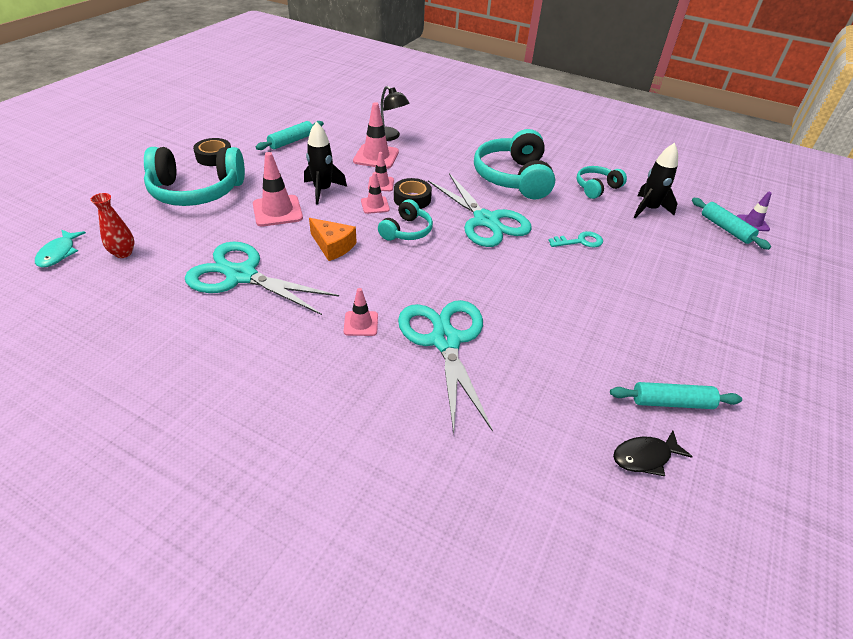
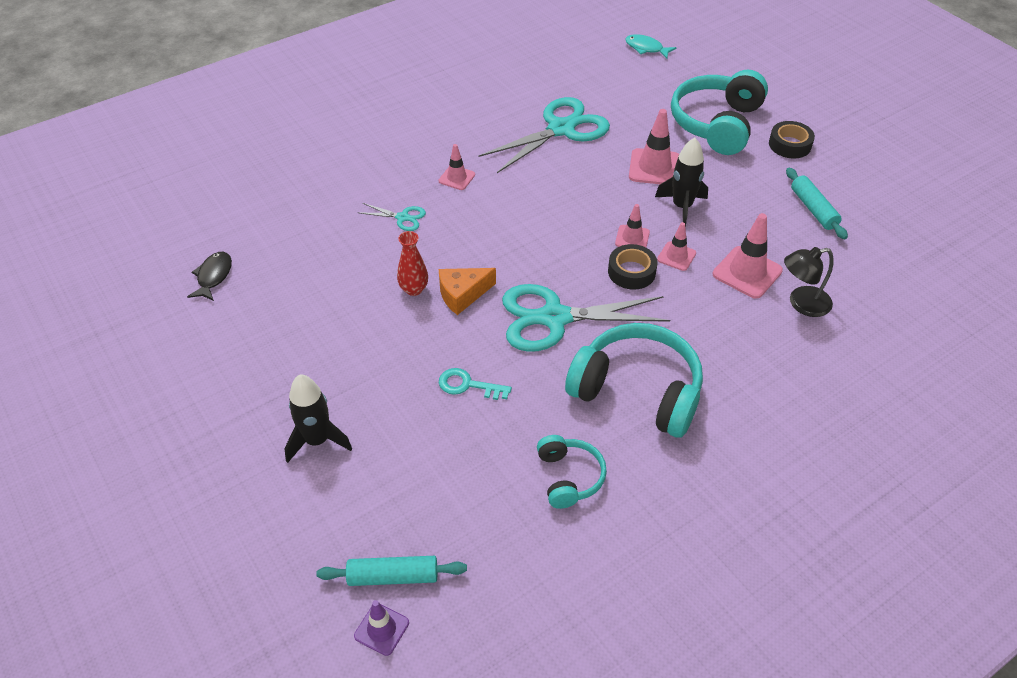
camera: 120 degrees right, 5 degrees up
red vase [90,193,134,258] -> red vase moved to [397,231,428,296]
orange cheese [309,218,357,261] -> orange cheese moved to [439,268,496,315]
turquoise headphones [378,199,433,241] -> none
turquoise scissors [398,300,493,434] -> turquoise scissors [360,203,426,231], size x0.45
turquoise key [548,231,603,247] -> turquoise key turned 90 degrees clockwise [439,368,512,400]
turquoise rolling pin [610,382,742,409] -> none
black rocket [634,143,678,218] -> black rocket moved to [284,374,352,463]

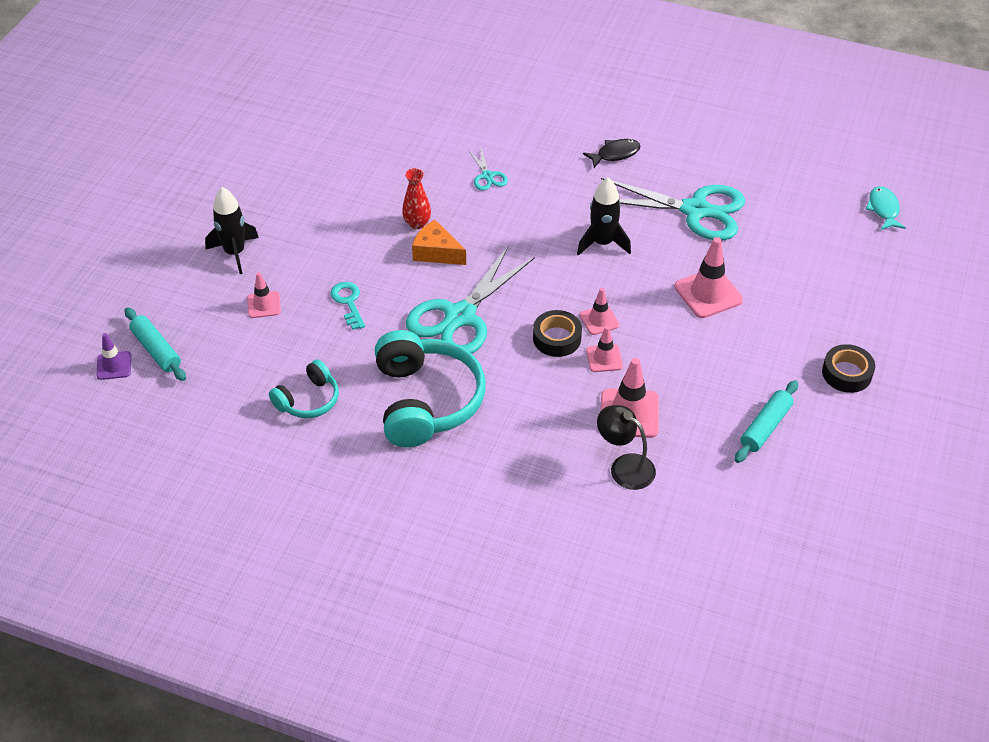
camera: 55 degrees right, 0 degrees up
black fish [187,252,232,301] -> black fish moved to [583,139,641,168]
pink traffic cone [439,144,475,190] -> pink traffic cone moved to [247,272,281,318]
turquoise scissors [502,284,670,352] -> turquoise scissors turned 105 degrees counterclockwise [406,245,535,354]
black rocket [655,138,708,228] -> black rocket moved to [577,178,631,256]
turquoise headphones [671,70,768,155] -> none

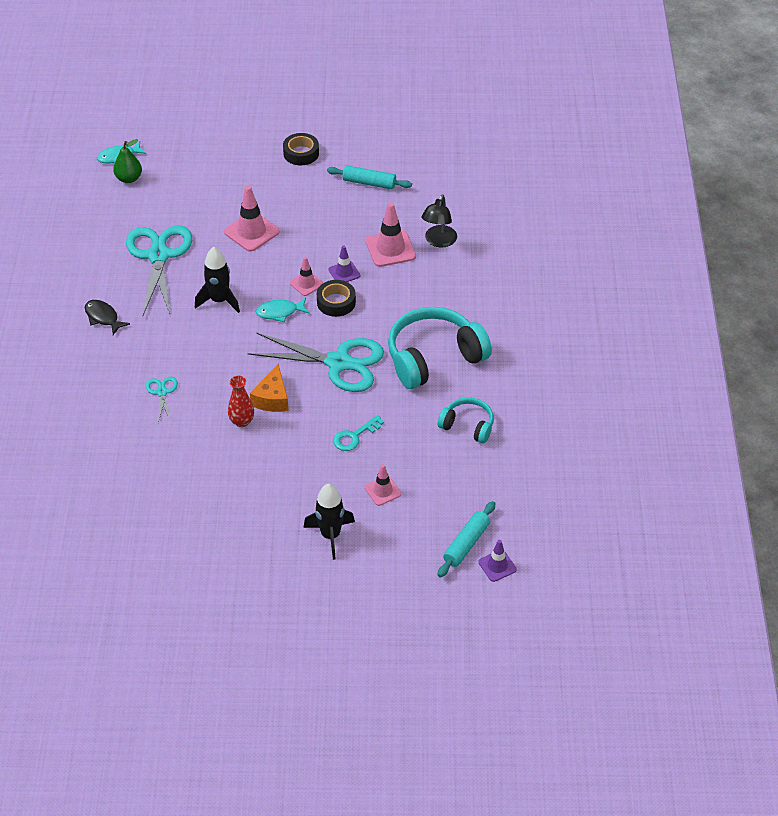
camera: 110 degrees left, 0 degrees up
turquoise scissors [468,149,508,191] -> turquoise scissors turned 60 degrees counterclockwise [146,377,178,423]
pink traffic cone [586,326,623,372] -> purple traffic cone [328,246,360,282]
none -> green pear [113,139,142,183]
none -> turquoise fish [256,297,310,322]

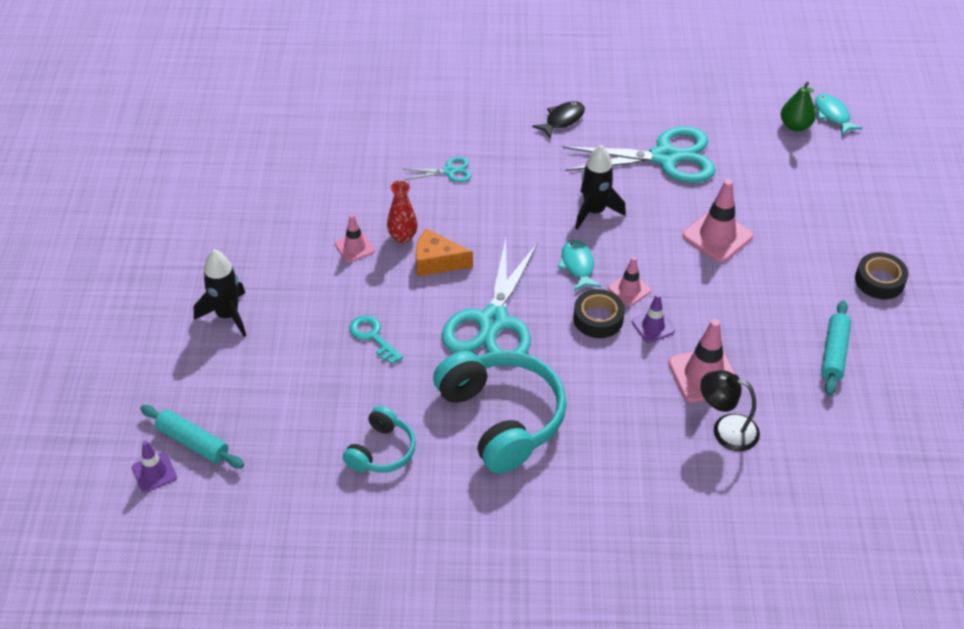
camera: 90 degrees right, 0 degrees up
pink traffic cone [365,464,401,506] -> pink traffic cone moved to [335,214,375,263]

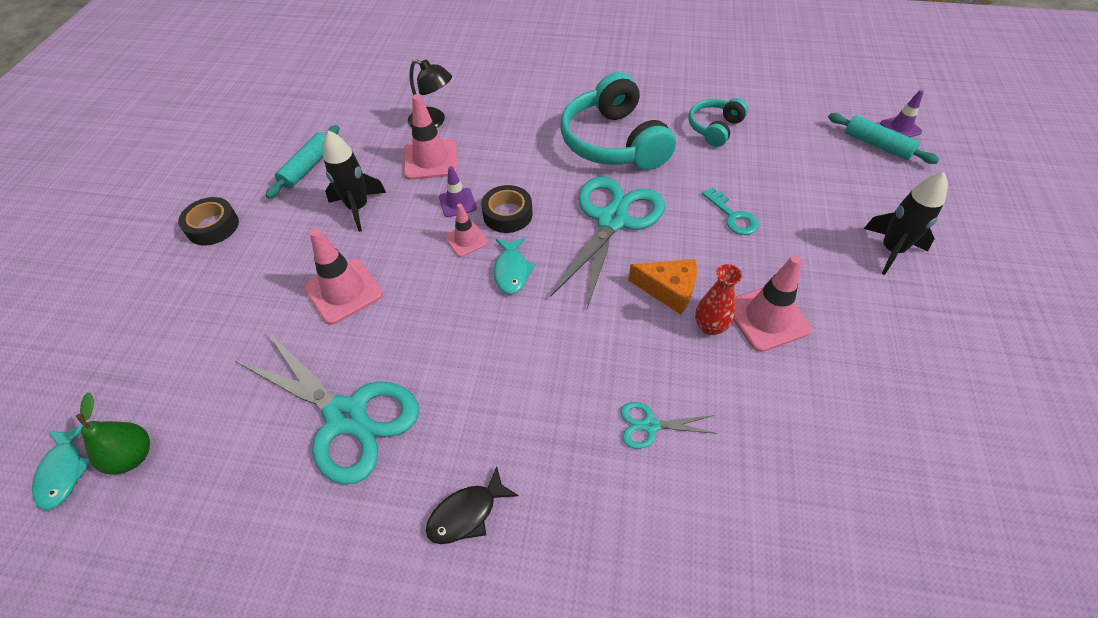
camera: 170 degrees left, 5 degrees up
pink traffic cone [335,214,375,263] -> pink traffic cone [734,255,812,352], size x1.69
turquoise scissors [562,127,716,183] -> turquoise scissors turned 150 degrees counterclockwise [236,332,419,484]
black rocket [575,145,626,230] -> black rocket moved to [323,130,386,232]

